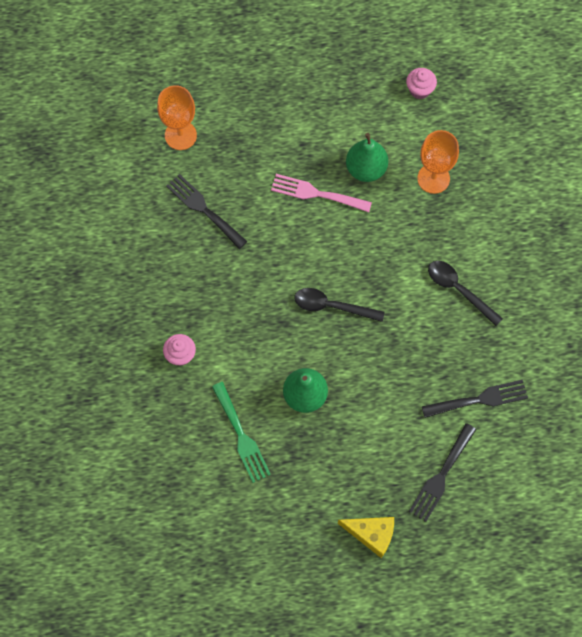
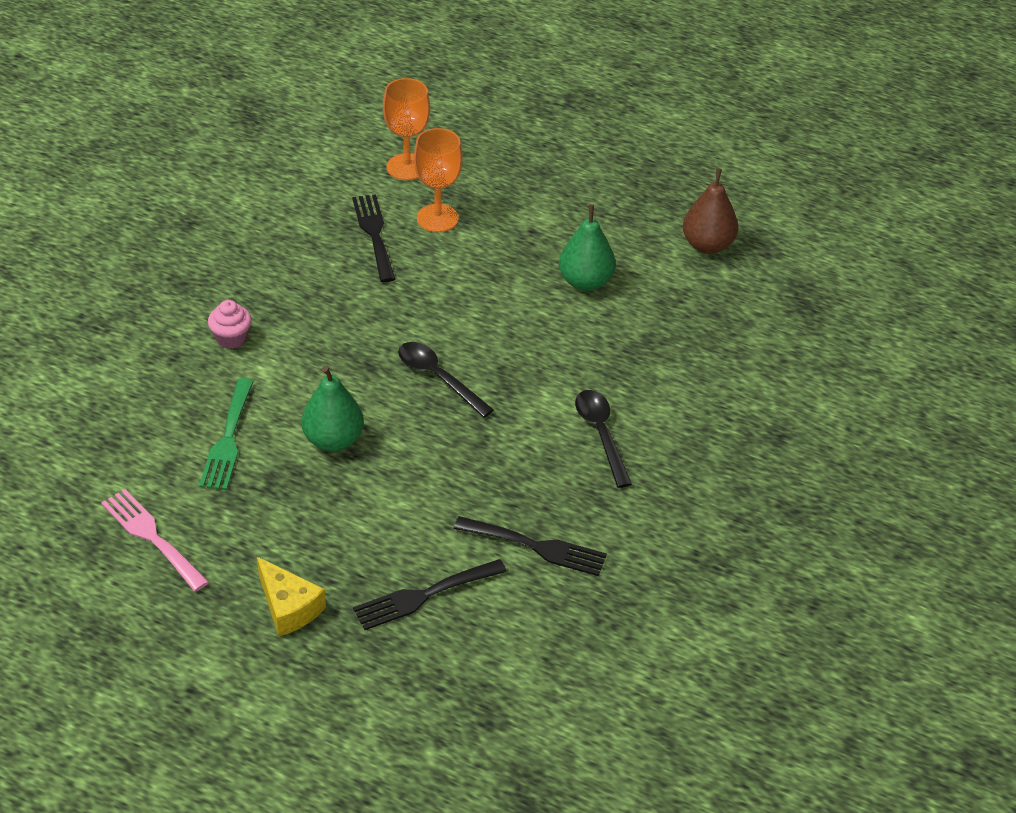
camera: 30 degrees right, 25 degrees down
pink fork [271,174,372,212] -> pink fork moved to [101,489,209,592]
pink cupcake [406,68,437,99] -> brown pear [683,168,738,254]
orange goblet [417,130,459,194] -> orange goblet moved to [414,128,462,232]

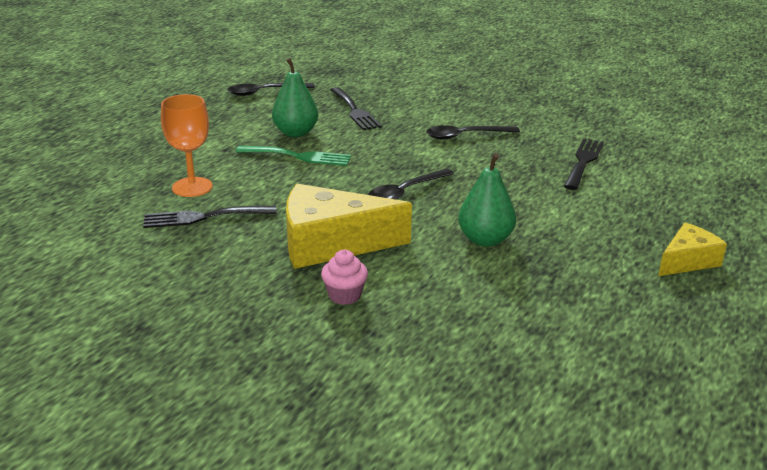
camera: 85 degrees left, 15 degrees down
pink fork [101,489,209,592] -> none
green fork [199,378,254,490] -> green fork moved to [236,146,351,166]
black fork [353,559,507,630] -> black fork moved to [330,87,382,130]
orange goblet [383,78,430,180] -> none
brown pear [683,168,738,254] -> black spoon [228,83,315,96]
none -> yellow cheese [286,184,412,269]

